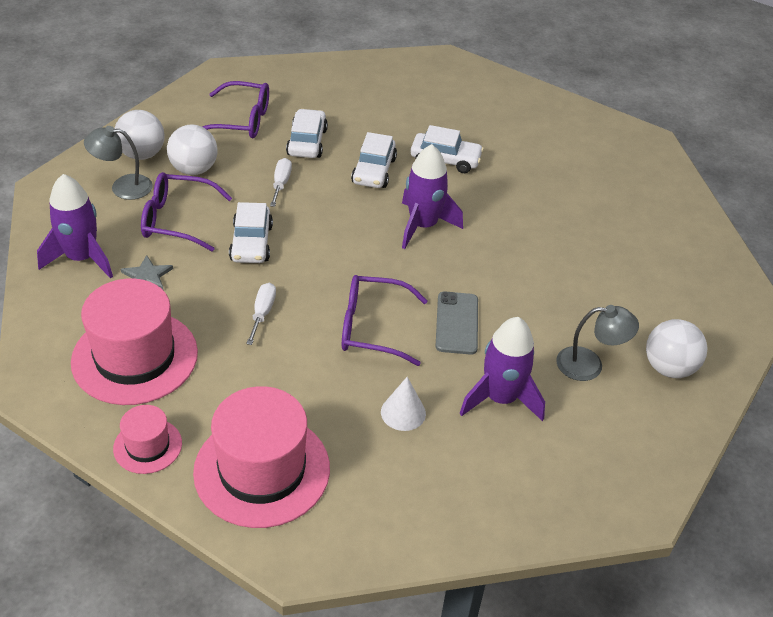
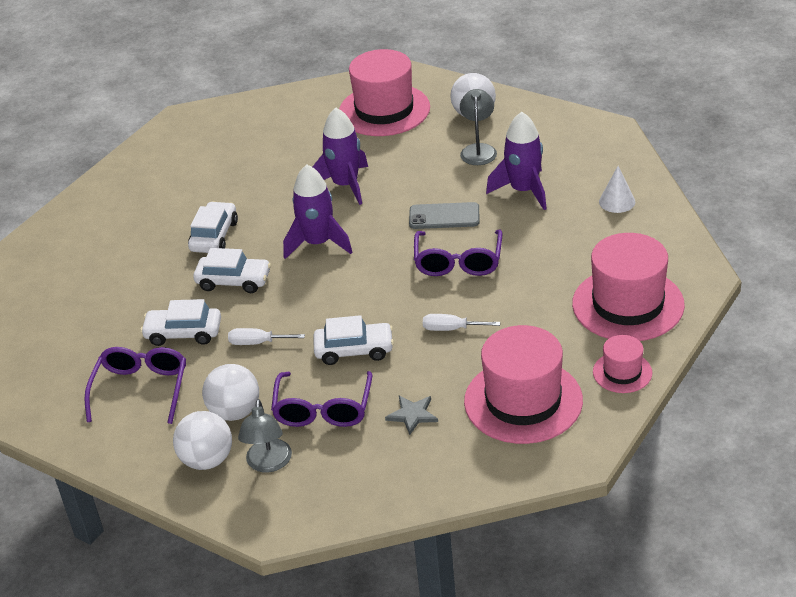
camera: 85 degrees left, 5 degrees down
purple rocket [37,174,113,278] -> purple rocket moved to [312,108,368,205]
white cone [381,377,426,431] -> white cone moved to [599,166,635,213]
none -> pink hat [339,49,430,136]

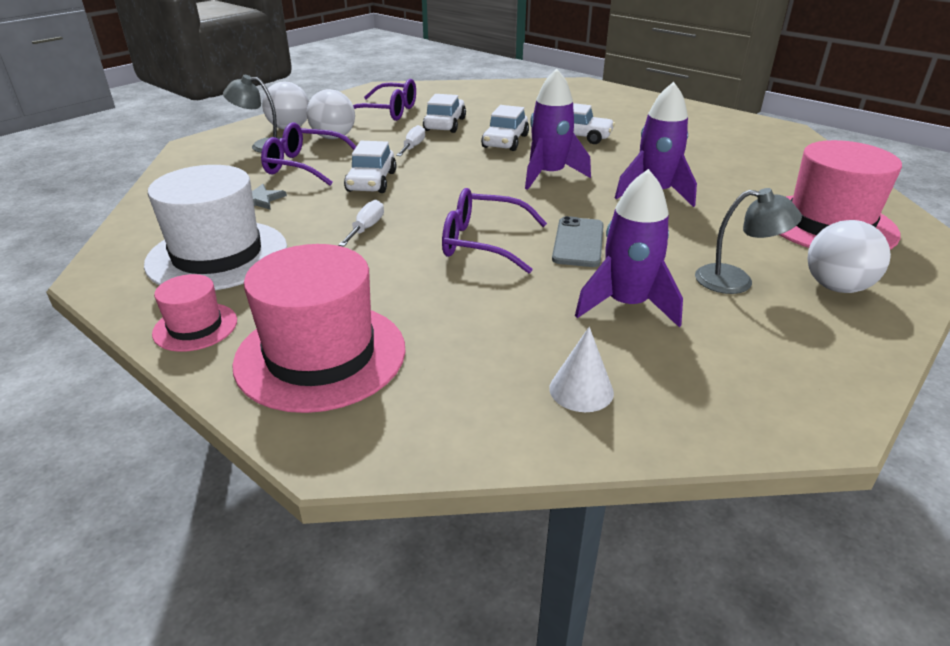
camera: 95 degrees right, 5 degrees down
pink hat [464,325,583,444] -> white hat [144,165,287,290]

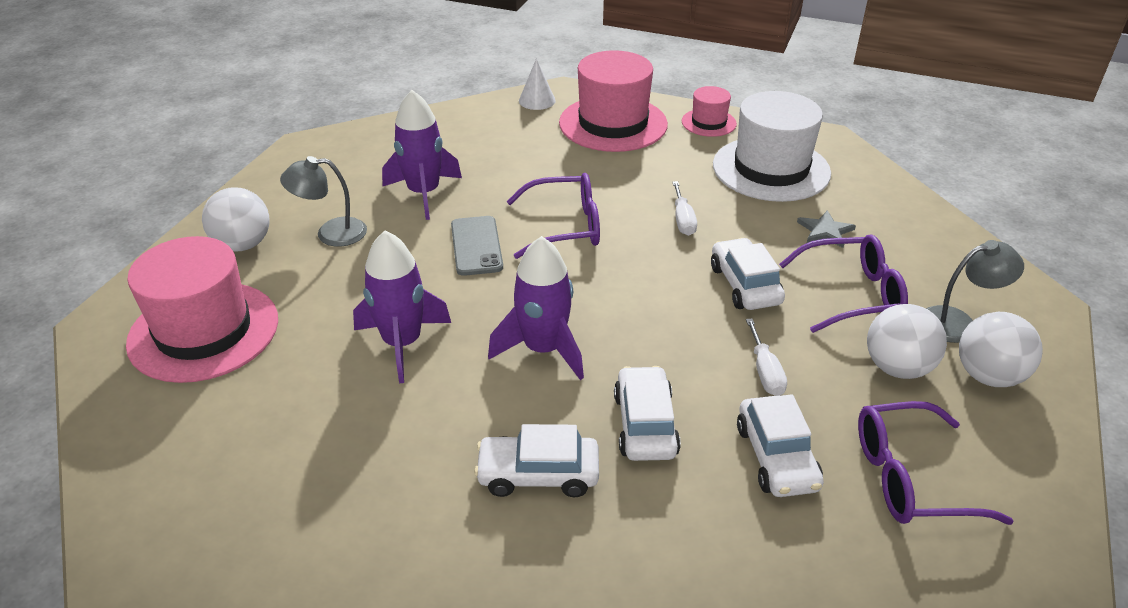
camera: 160 degrees right, 5 degrees up
white cone [549,327,614,412] -> white cone moved to [519,58,556,110]

